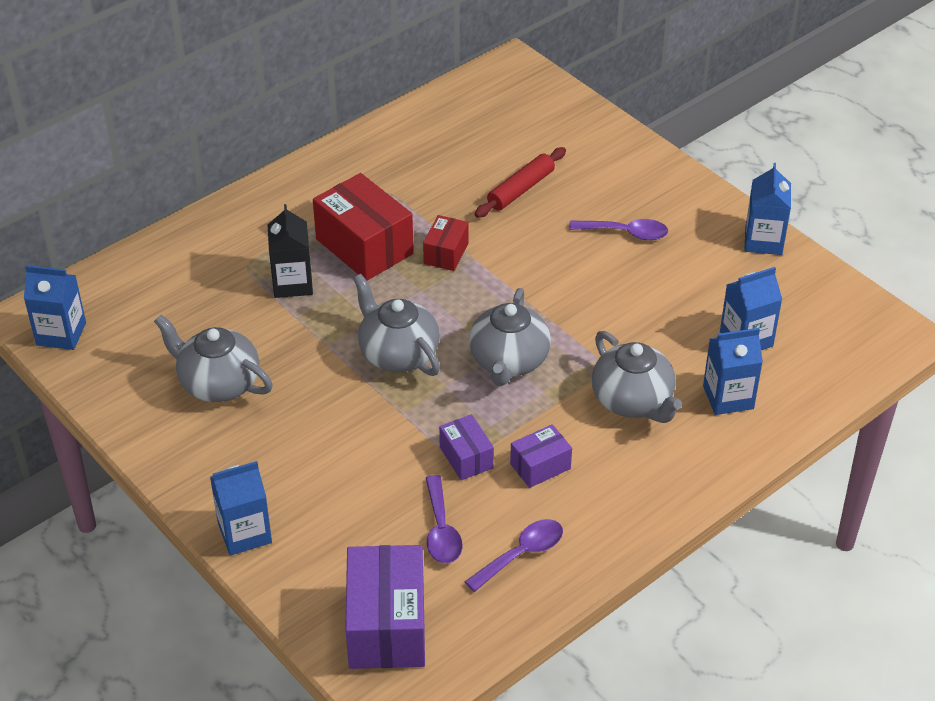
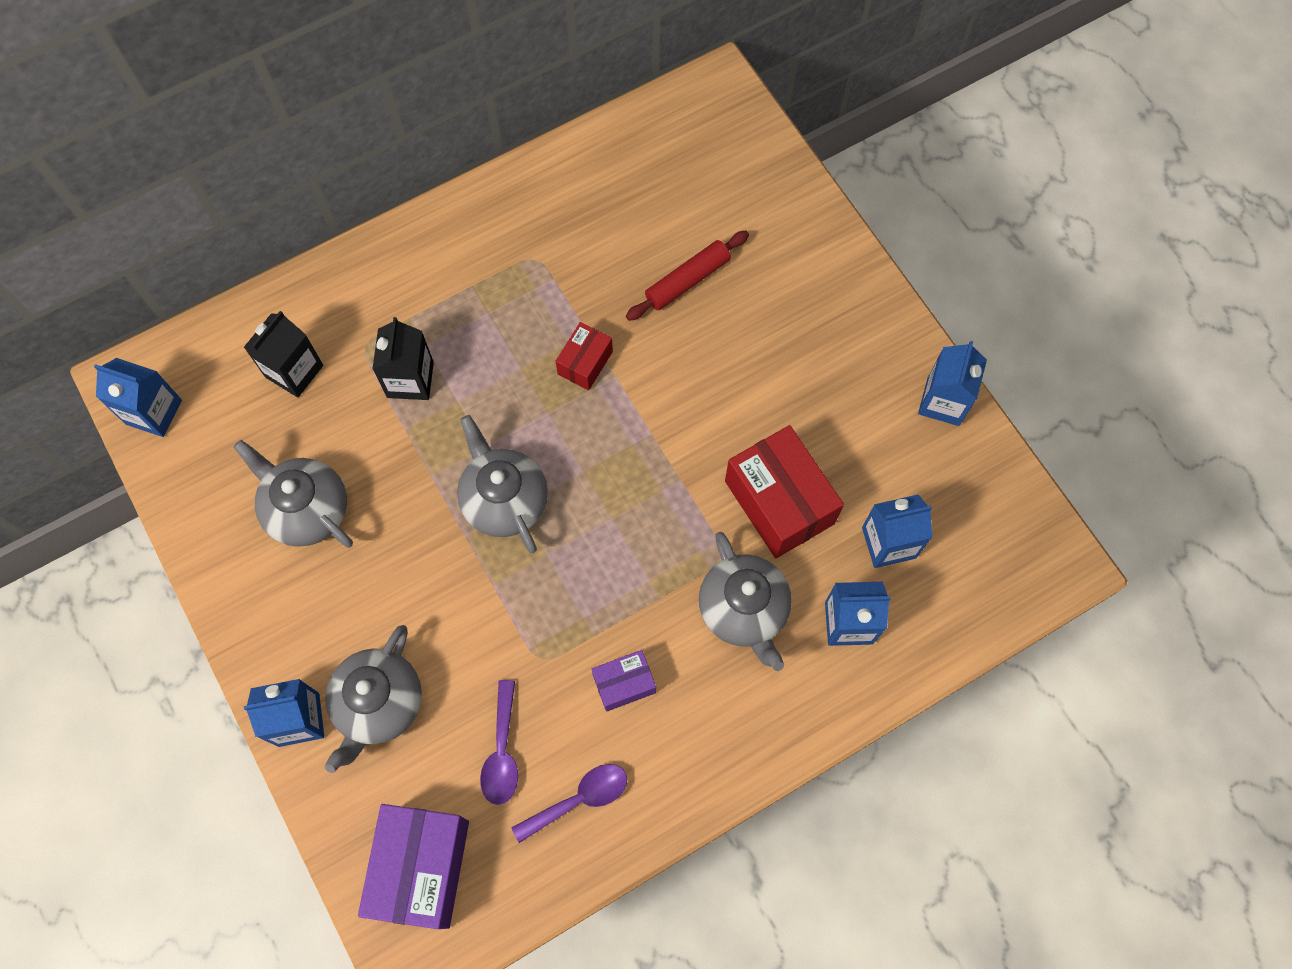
camera: 10 degrees right, 25 degrees up
red box [313,173,414,281] -> red box moved to [725,425,844,558]
purple box [439,414,494,480] -> none
grey teapot [469,288,551,386] -> grey teapot moved to [325,625,422,773]
purple spoon [569,219,668,240] -> none
none -> black carton [244,311,323,397]

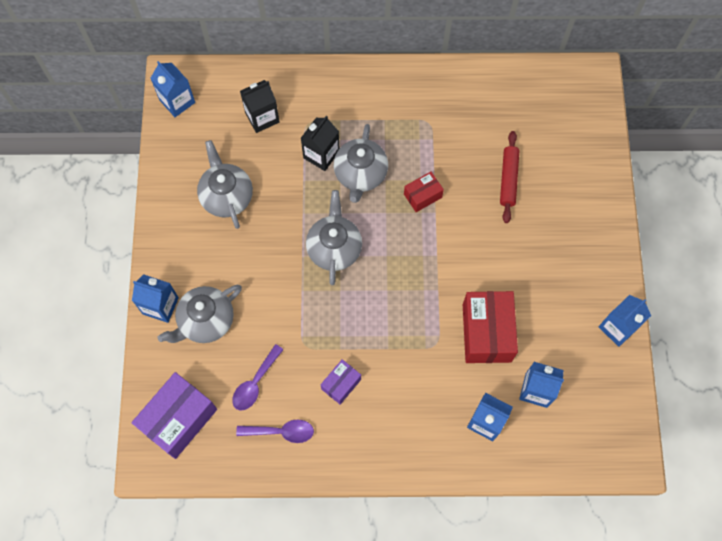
camera: 30 degrees right, 0 degrees up
purple box [592,650,656,712] -> purple box turned 60 degrees counterclockwise [321,359,361,405]
red rolling pin [626,231,749,321] -> red rolling pin turned 75 degrees counterclockwise [500,131,520,223]
grey teapot [699,532,792,671] -> grey teapot moved to [334,124,388,203]

